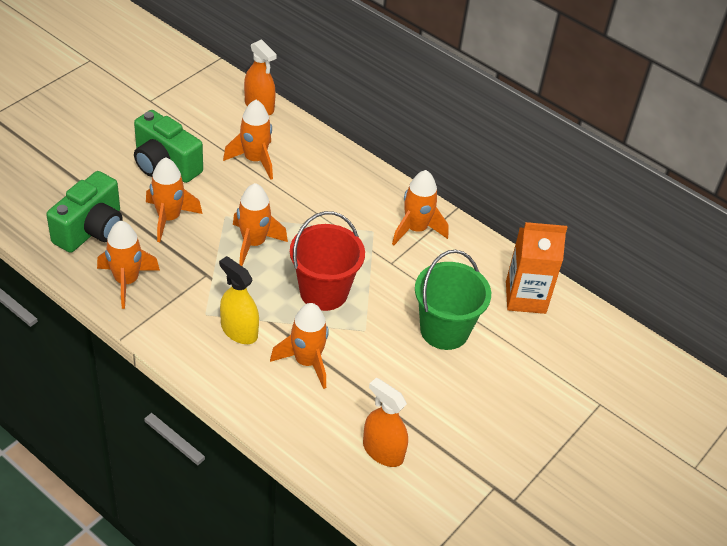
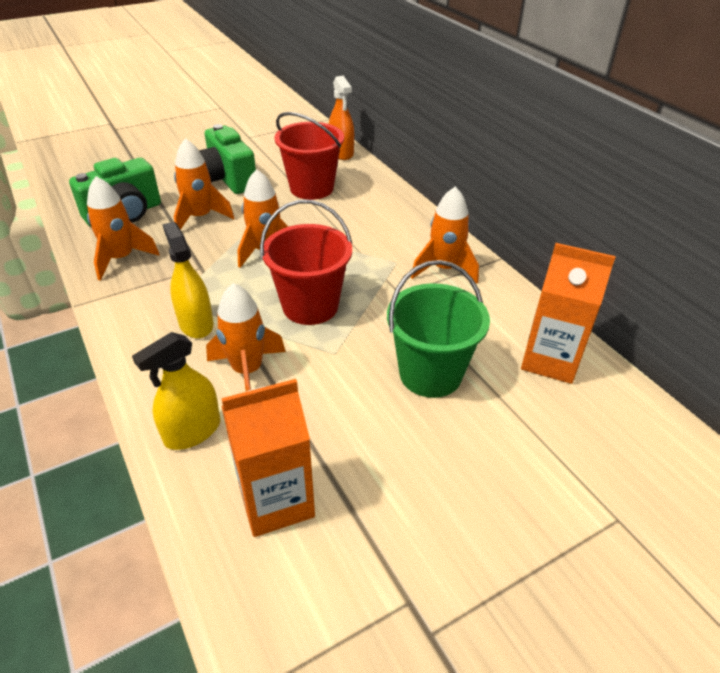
camera: 25 degrees right, 5 degrees down
orange rocket [223,100,273,180] -> red bucket [274,112,344,200]
orange spray bottle [363,377,408,467] -> orange carton [221,379,315,537]
none -> yellow spray bottle [132,332,220,450]

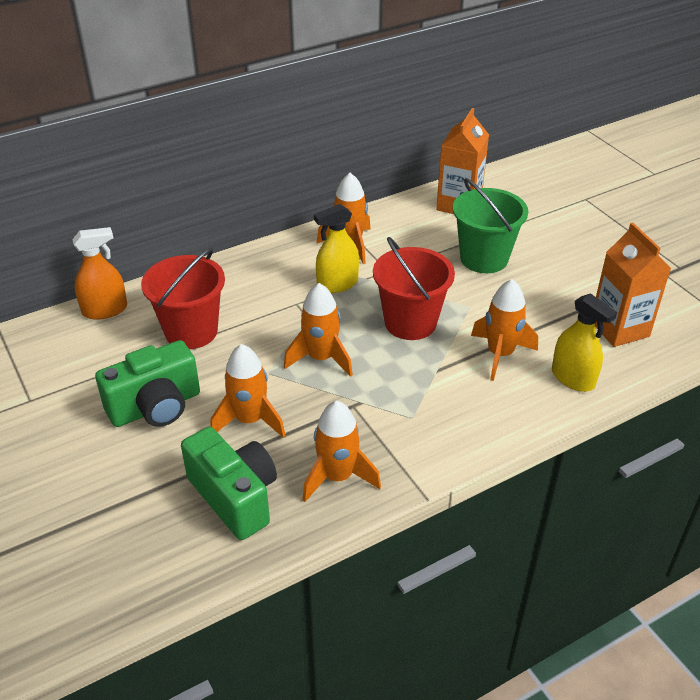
camera: 90 degrees left, 0 degrees up
yellow spray bottle [163,222,214,339] -> yellow spray bottle moved to [314,204,359,293]

